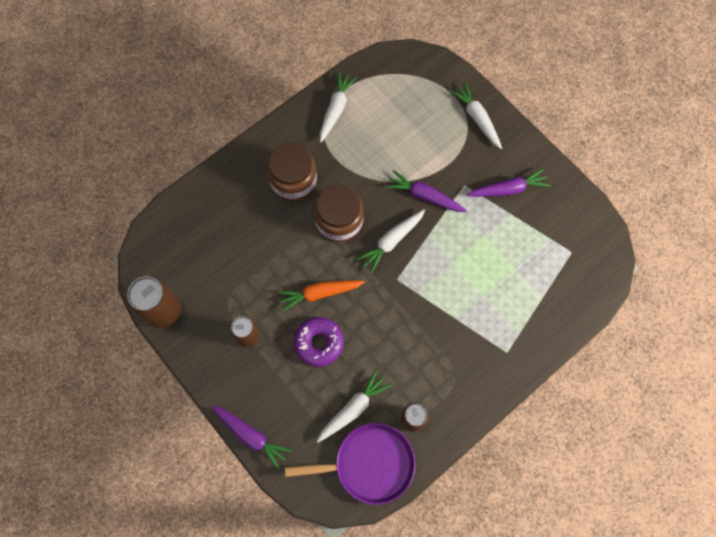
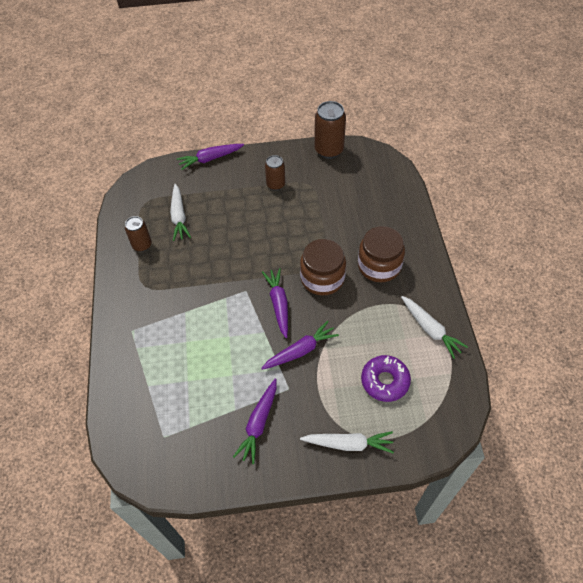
camera: 125 degrees right, 15 degrees down
orange carrot [277,280,365,312] -> none
purple pan [285,423,415,505] -> none
purple donut [294,317,344,367] -> purple donut moved to [361,355,411,402]
white carrot [357,209,425,273] -> purple carrot [262,268,288,338]

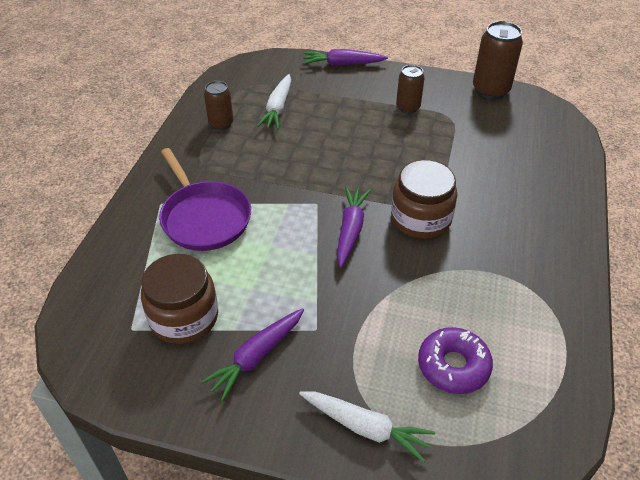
camera: 20 degrees right, 10 degrees down
purple carrot [261,321,339,370] -> none
brown jar [358,226,405,282] -> brown jar moved to [141,254,218,344]
white carrot [401,296,468,359] -> none
none -> purple pan [159,148,251,251]

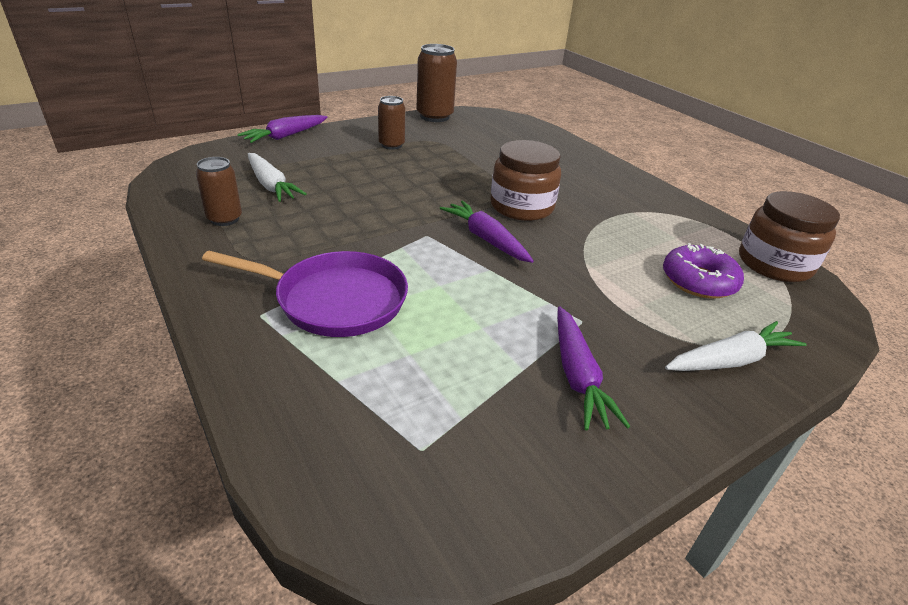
camera: 50 degrees left, 10 degrees down
brown jar [141,254,218,344] -> brown jar moved to [739,191,840,282]

